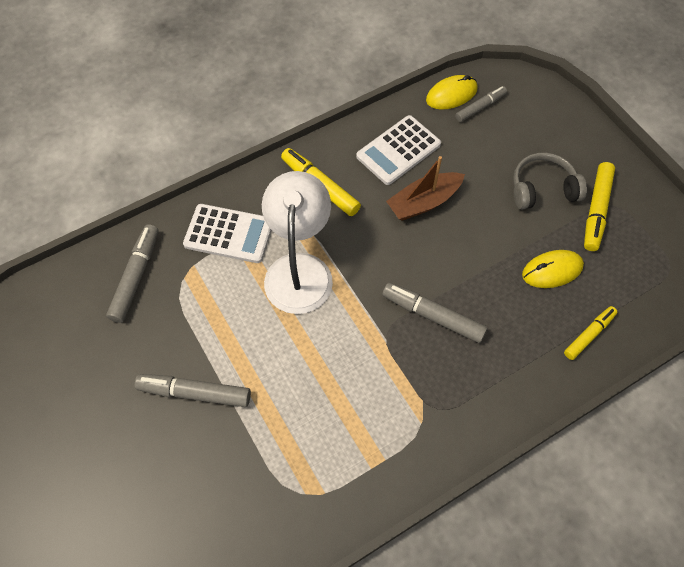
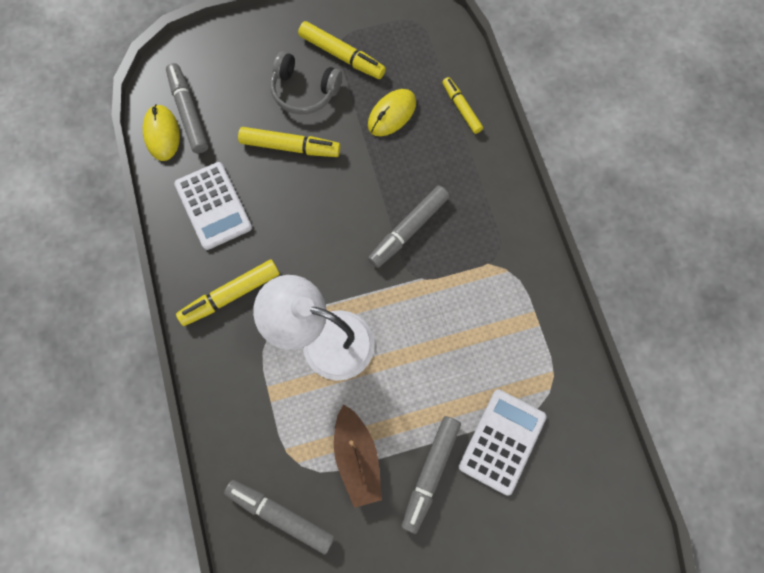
camera: 75 degrees left, 10 degrees up
white calculator [183,204,272,263] -> white calculator moved to [459,389,547,496]
brown boat [386,156,465,221] -> brown boat moved to [334,404,382,508]
grey marker [455,86,507,122] -> grey marker [166,63,209,153], size x1.51
grey headphones [513,153,587,210] -> grey headphones turned 75 degrees counterclockwise [271,51,342,115]
yellow mouse [522,250,584,288] -> yellow mouse turned 45 degrees clockwise [368,89,416,136]
none -> yellow marker [238,127,341,157]

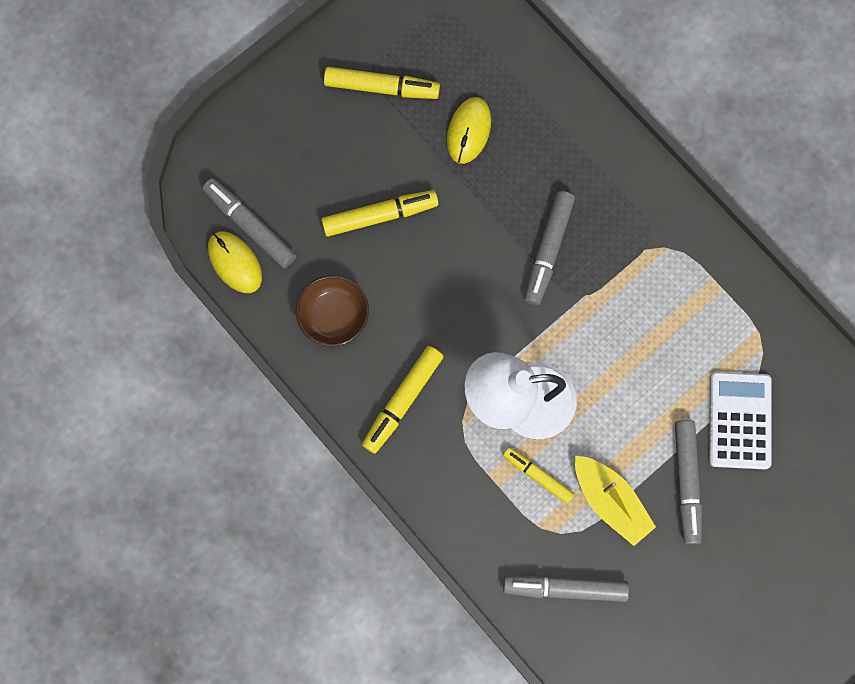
camera: 25 degrees left, 5 degrees up
white calculator [174,162,252,250] -> brown bowl [296,275,369,346]
grey headphones [271,51,342,115] -> none
brown boat [334,404,382,508] -> yellow boat [575,456,656,546]
yellow marker [442,77,483,134] -> yellow marker moved to [503,447,574,504]

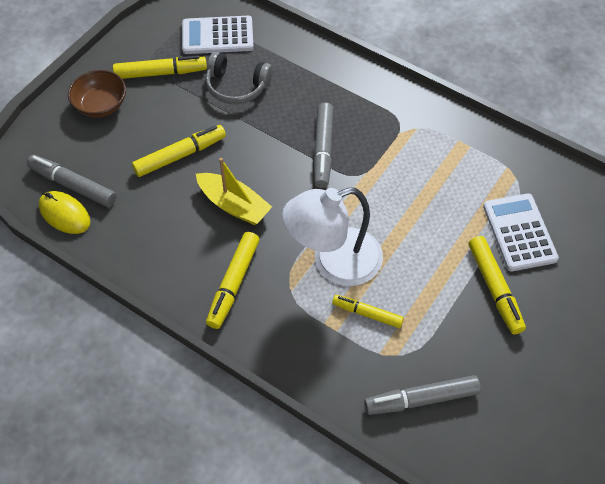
camera: 15 degrees left, 20 degrees down
brown bowl [296,275,369,346] -> brown bowl moved to [68,70,126,118]
yellow mouse [447,97,491,164] -> grey headphones [206,51,273,104]
yellow boat [575,456,656,546] -> yellow boat moved to [196,158,272,225]
grey marker [675,420,702,544] -> yellow marker [469,236,526,334]
none -> white calculator [182,16,254,54]

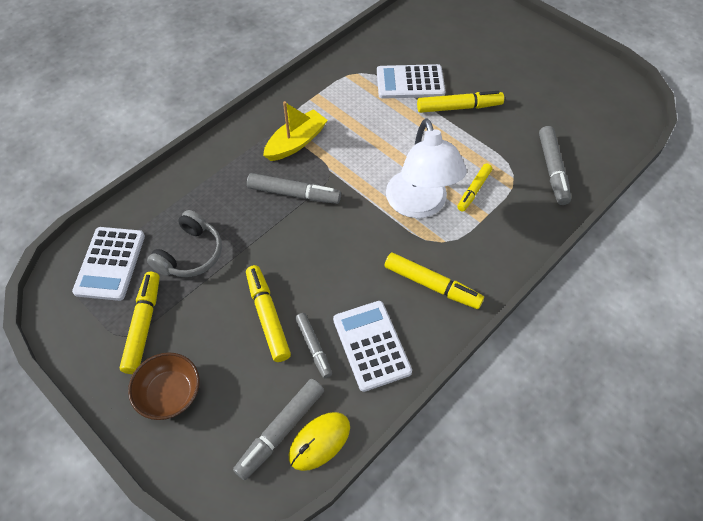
camera: 80 degrees left, 0 degrees up
yellow boat [196,158,272,225] -> yellow boat moved to [263,101,328,161]
none -> grey marker [295,313,332,379]
none -> white calculator [333,301,412,392]

